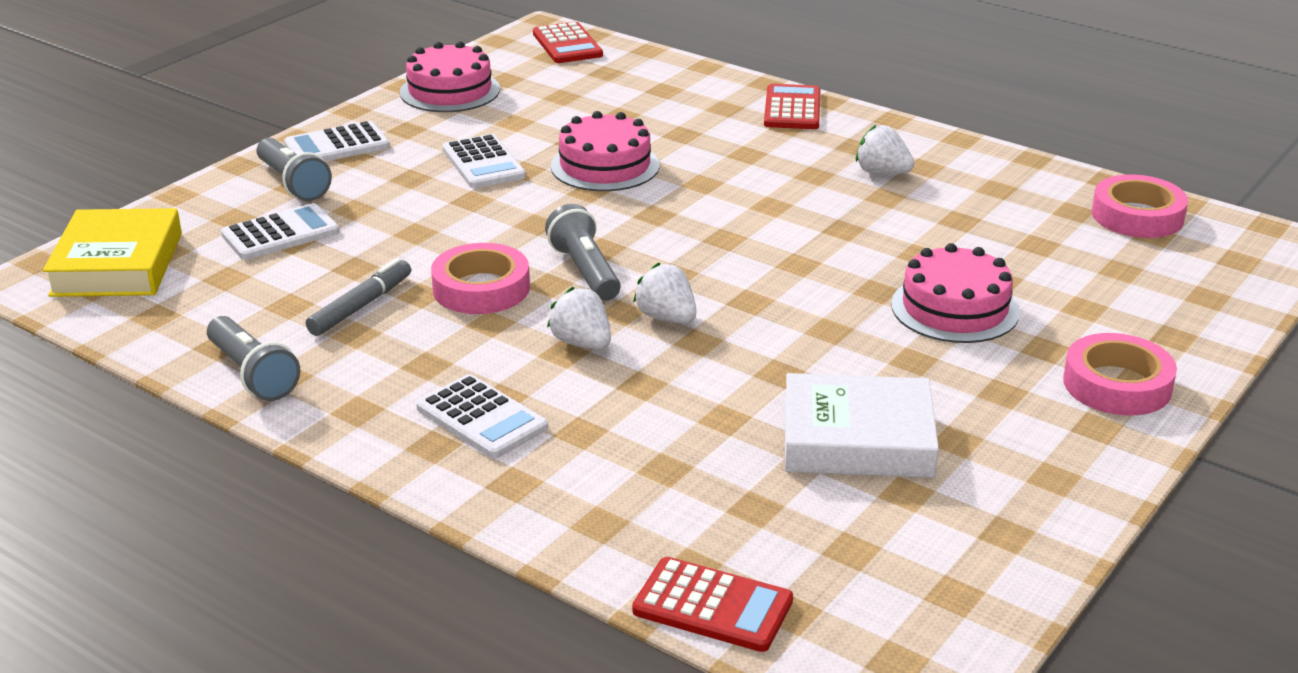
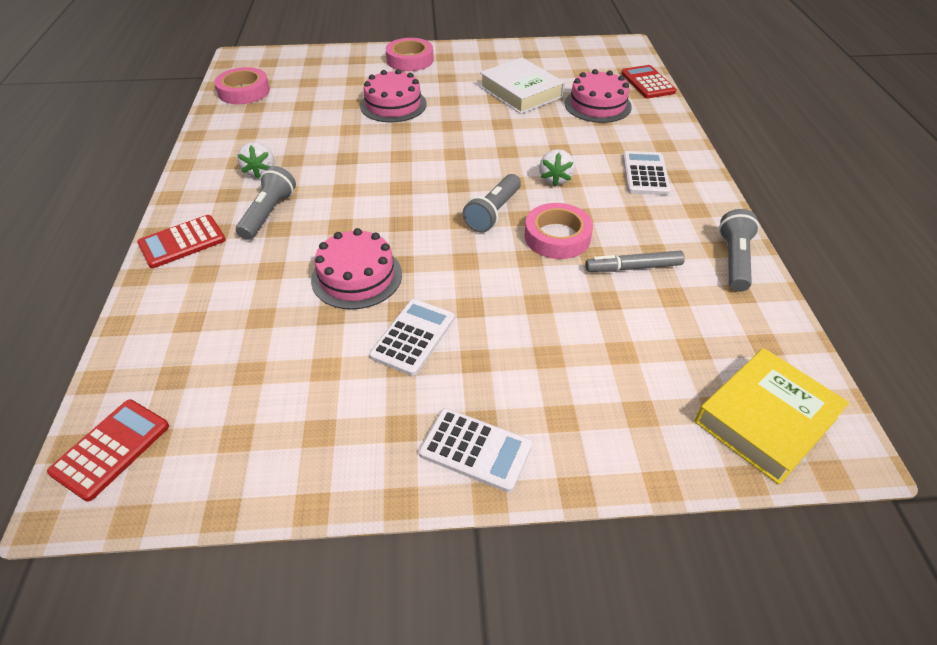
camera: 130 degrees left, 15 degrees up
white calculator [221,203,339,260] -> none
grey flashlight [257,138,332,201] -> grey flashlight moved to [236,166,296,240]
pink cake [400,41,500,112] -> pink cake moved to [565,69,632,123]
white strawberry [633,263,696,323] -> none

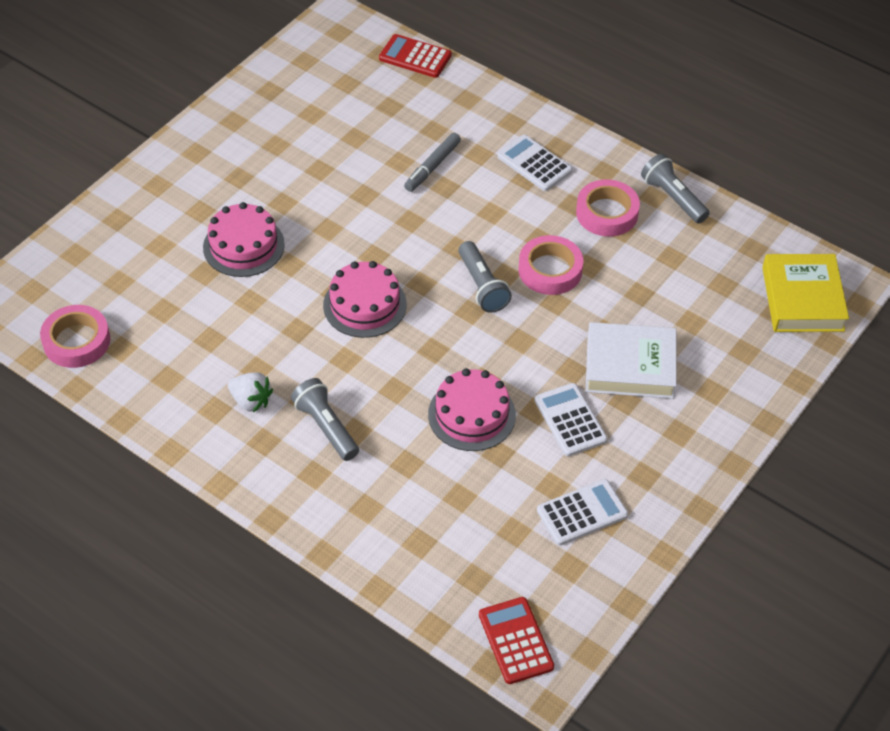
camera: 50 degrees left, 5 degrees up
red calculator [137,215,226,268] -> none
pink tape [386,38,434,71] -> pink tape moved to [576,180,640,236]
white calculator [419,408,532,492] -> white calculator moved to [537,479,628,545]
white book [480,57,565,114] -> white book moved to [586,322,677,399]
white strawberry [539,149,575,186] -> none
pink cake [565,69,632,123] -> pink cake moved to [323,261,407,338]
grey marker [585,251,685,272] -> grey marker moved to [404,133,461,192]

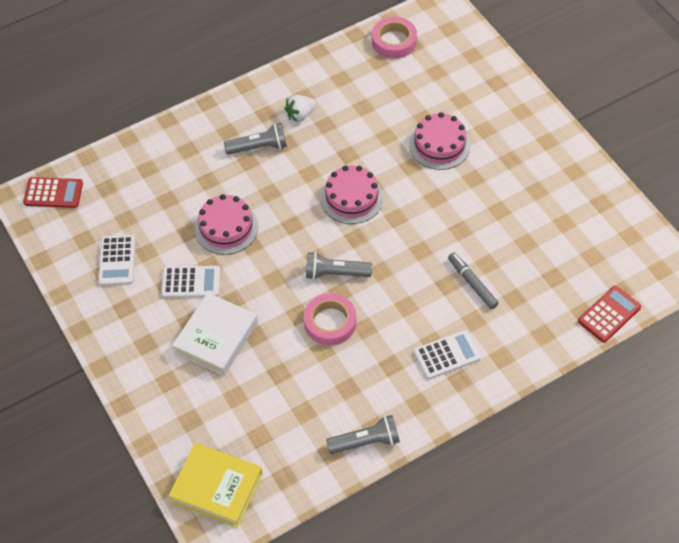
camera: 115 degrees right, 5 degrees up
pink tape [576,180,640,236] -> none

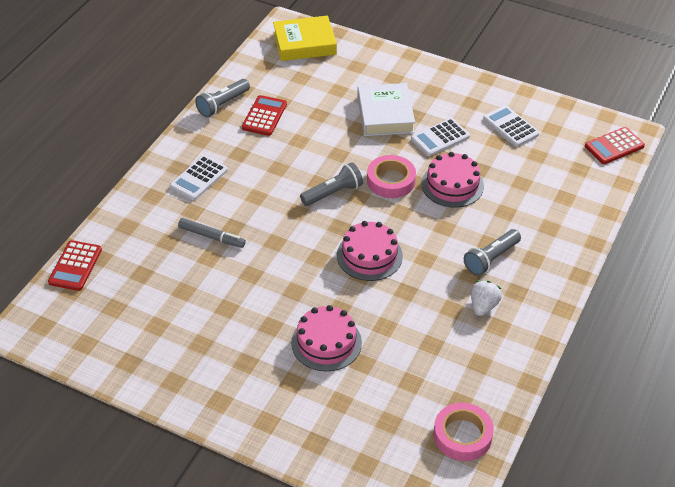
camera: 145 degrees right, 10 degrees down
pink tape [304,293,356,346] -> pink tape moved to [367,155,416,198]
none -> red calculator [242,95,287,136]

